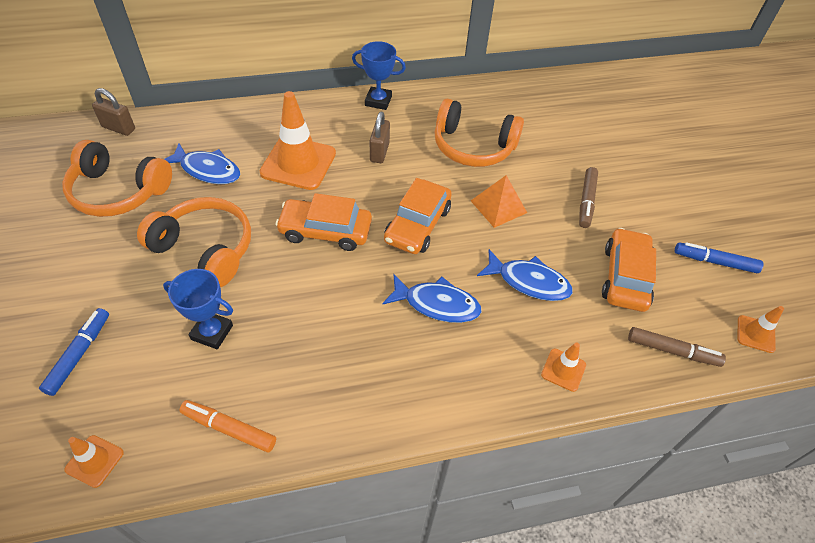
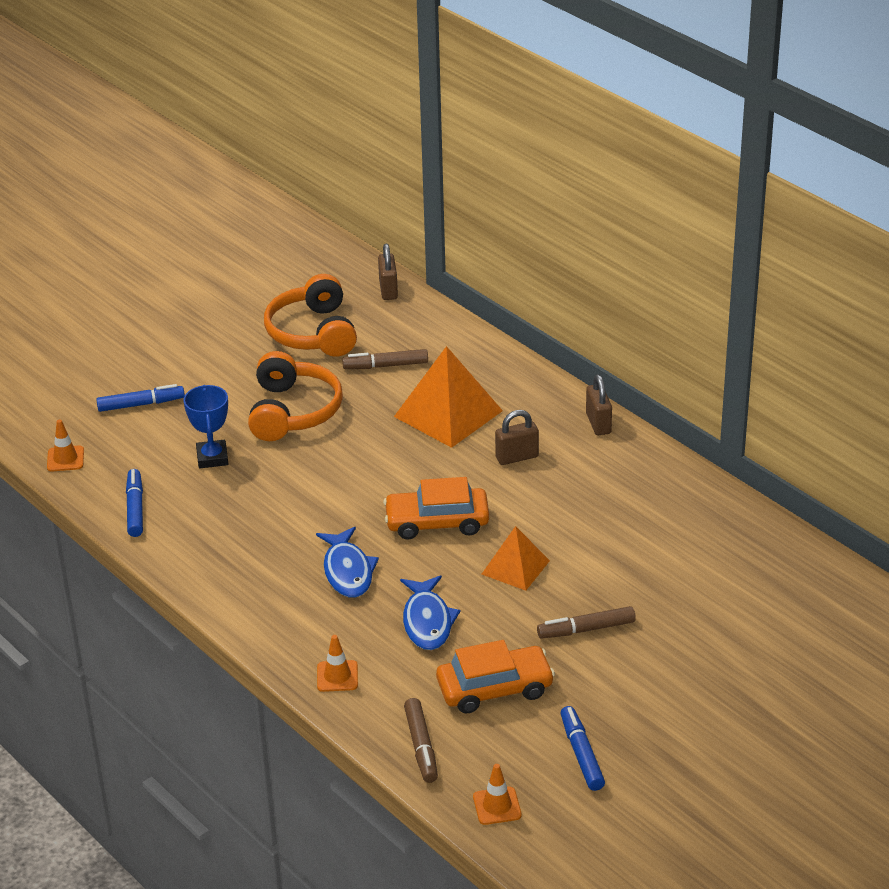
camera: 65 degrees right, 15 degrees down
blue fish [164,143,240,184] -> brown marker [342,349,428,369]
orange marker [179,400,276,453] -> blue marker [126,469,143,537]
orange traffic cone [260,91,336,190] -> orange pyramid [394,346,503,448]
orange car [275,193,372,251] -> none
blue trophy [352,41,406,110] -> brown padlock [586,374,612,435]
orange headphones [435,99,524,167] -> none

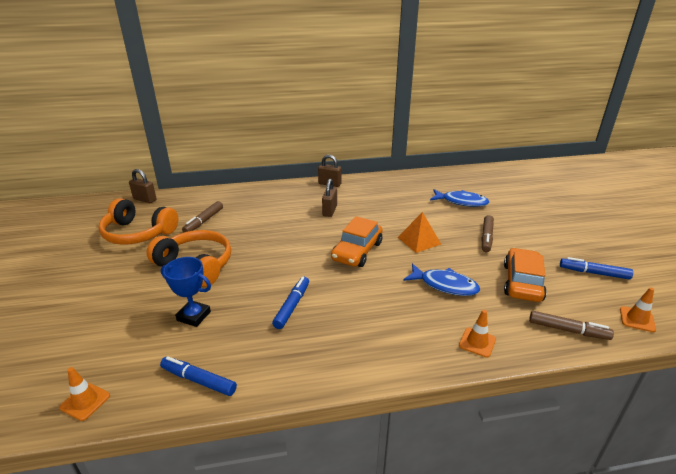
camera: 60 degrees left, 5 degrees down
blue marker [96,384,185,412] -> blue marker moved to [272,277,309,329]
blue fish [316,527,379,598] -> blue fish moved to [430,189,489,207]
orange pyramid [394,346,503,448] -> none

